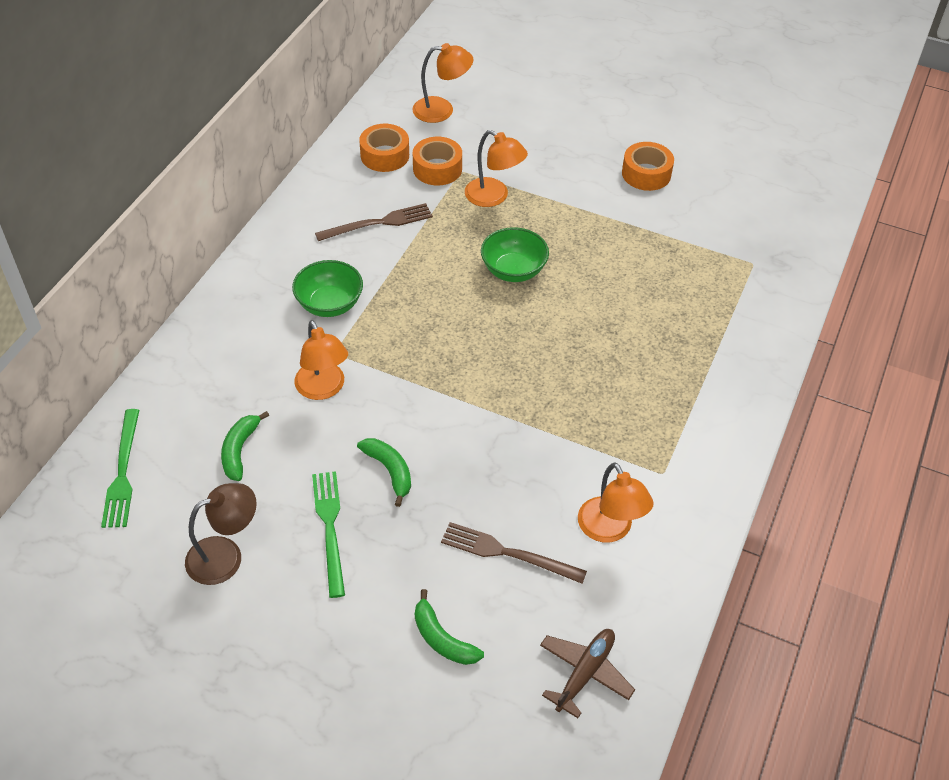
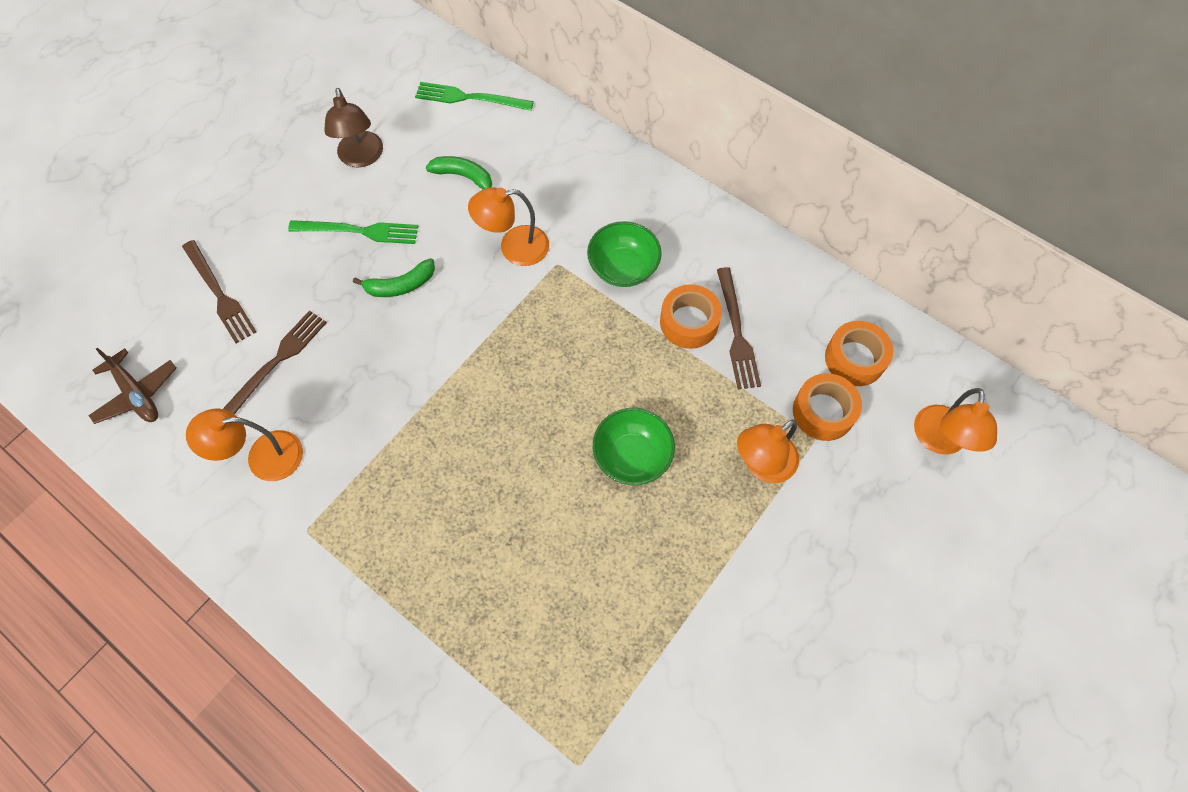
camera: 105 degrees right, 15 degrees up
green banana [415,589,484,665] -> brown fork [182,240,257,343]
orange tape [622,142,674,191] -> orange tape moved to [660,284,722,349]

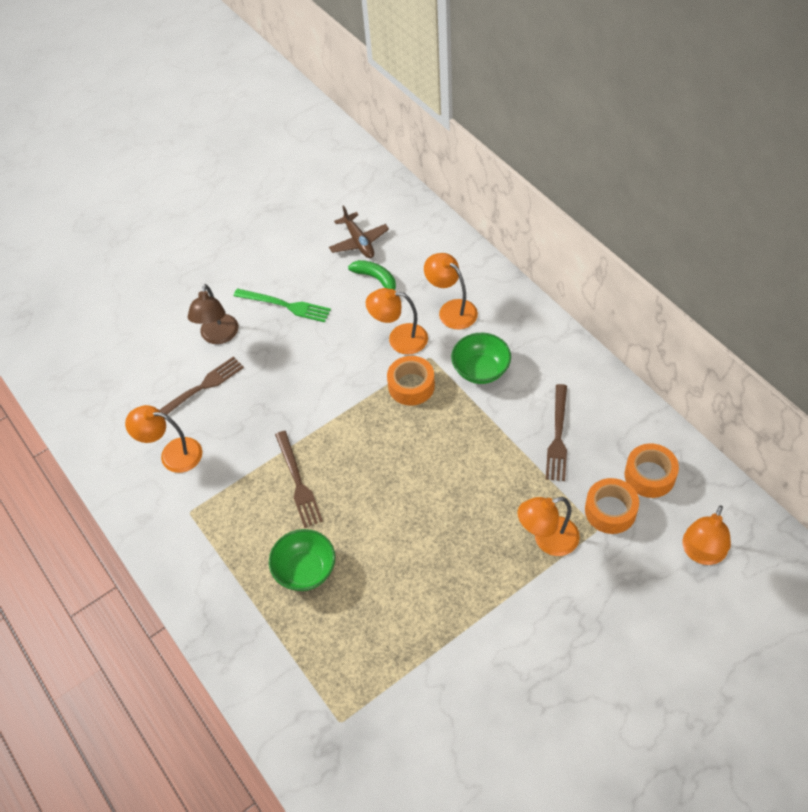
camera: 20 degrees right, 10 degrees down
brown plane [88,347,176,424] -> brown plane moved to [329,205,389,258]
brown fork [182,240,257,343] -> brown fork moved to [275,431,323,528]
brown lamp [324,88,383,168] -> brown lamp moved to [187,284,238,344]
green banana [353,258,435,297] -> none
green fork [415,82,534,111] -> none
green bowl [593,408,675,485] -> green bowl moved to [269,529,335,591]
orange tape [660,284,722,349] -> orange tape moved to [387,356,435,406]
none -> orange lamp [424,253,478,329]

